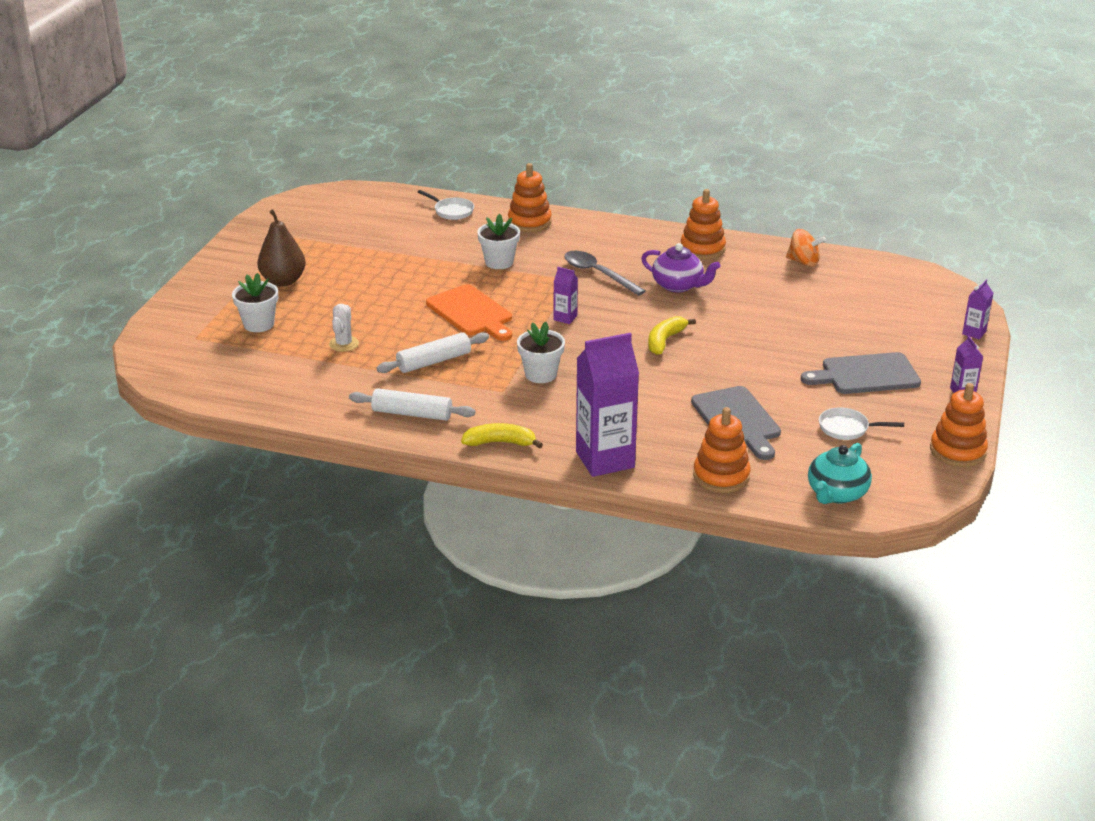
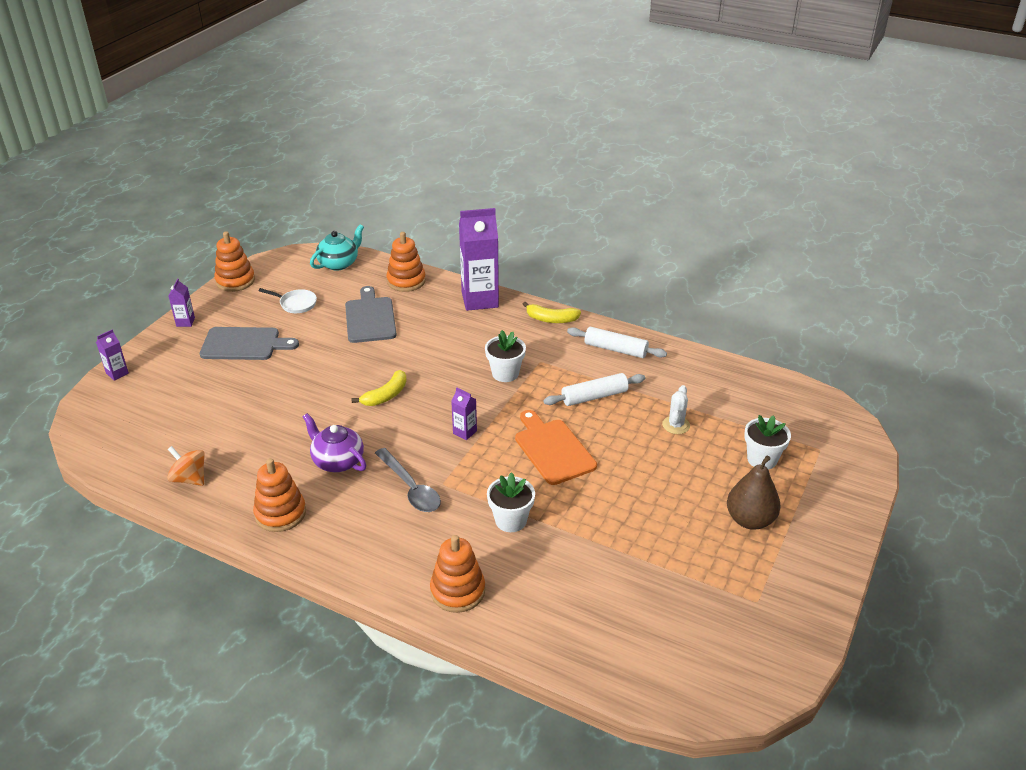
camera: 170 degrees left, 5 degrees up
white pan [418,190,474,220] -> none

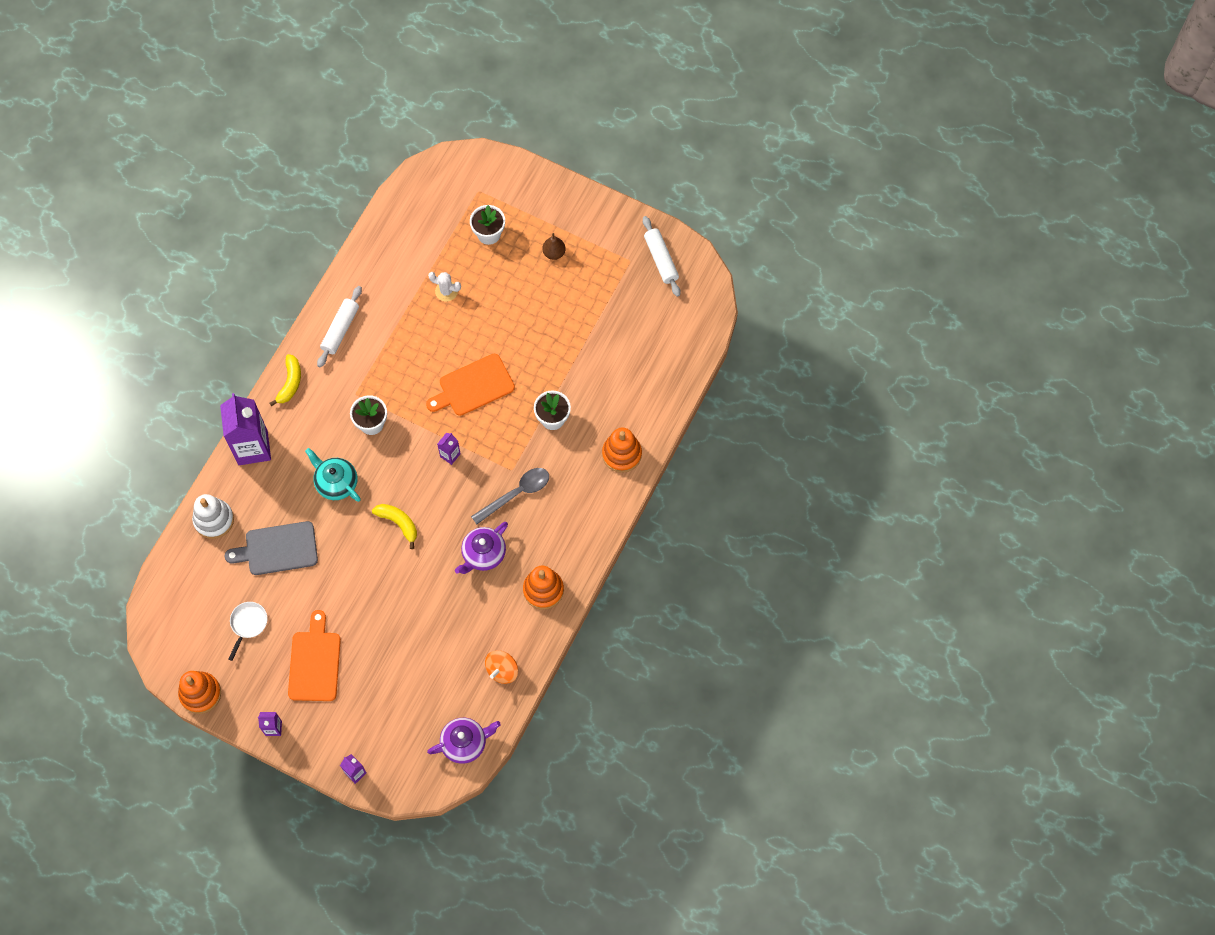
camera: 90 degrees left, 30 degrees up
grey cutting board [200,327,299,360] -> orange cutting board [288,610,341,701]
turquoise teapot [310,224,364,271] -> turquoise teapot moved to [305,448,361,502]
orange stacking toy [386,232,426,292] -> white stacking toy [192,494,234,539]
white rolling pin [543,373,645,406] -> white rolling pin moved to [643,216,681,297]
brown pear [727,456,781,530] -> brown pear [542,233,566,260], size x0.60
none -> purple teapot [427,718,501,764]

